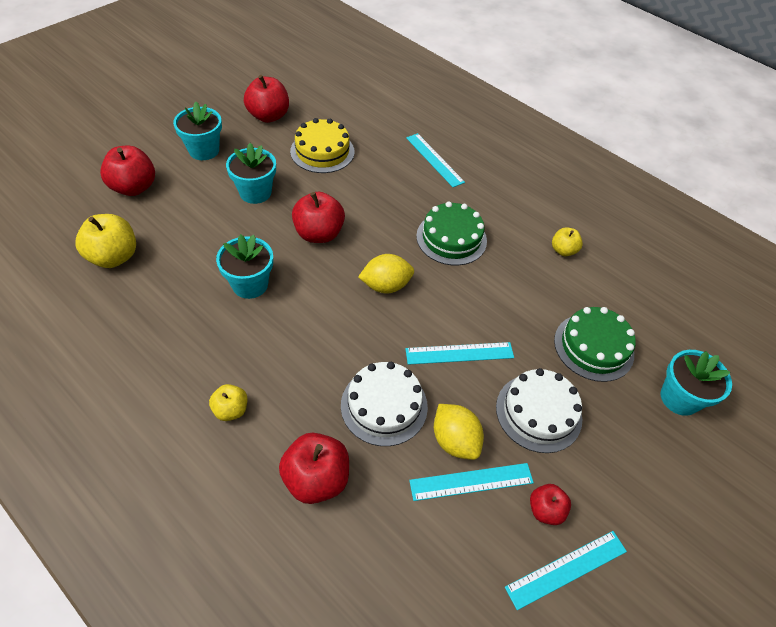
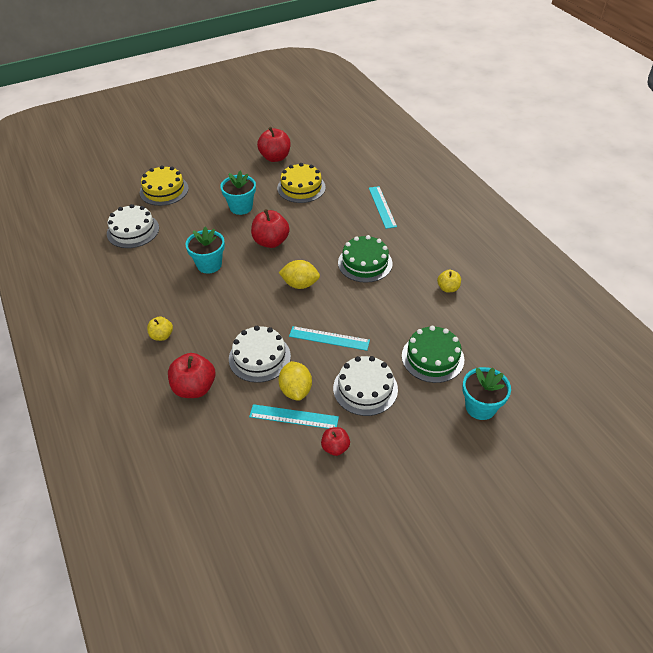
camera: 25 degrees right, 5 degrees down
yellow apple [75,214,136,268] -> white cake [107,204,159,248]
red apple [100,145,155,196] -> yellow cake [140,165,189,206]
turquoise flower pot [173,102,222,160] -> none
turquoise ruler [505,531,627,610] -> none

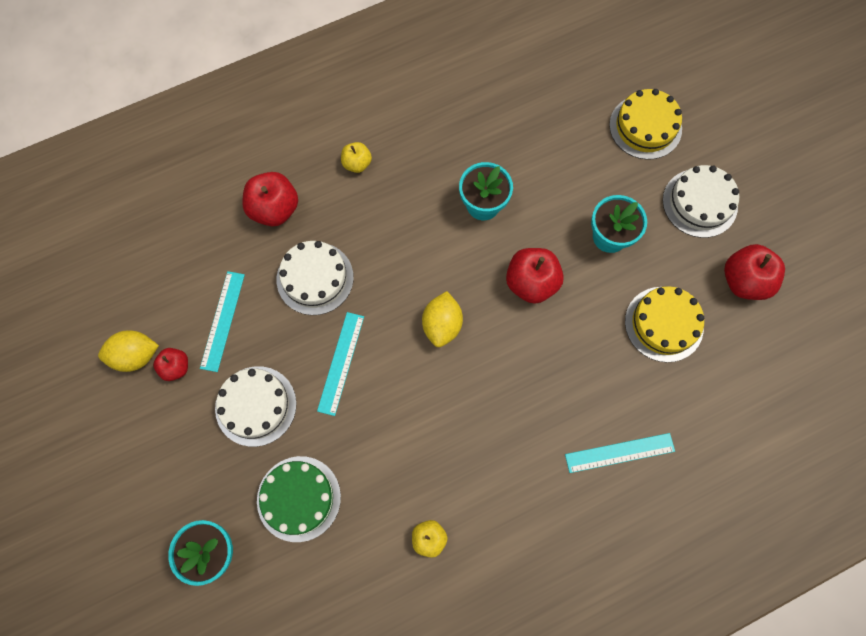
camera: 90 degrees right, 25 degrees up
white cake [107,204,159,248] -> white cake moved to [663,165,739,238]
yellow lemon [278,361,312,401] -> yellow lemon moved to [98,330,159,372]
green cake [338,235,393,283] -> none

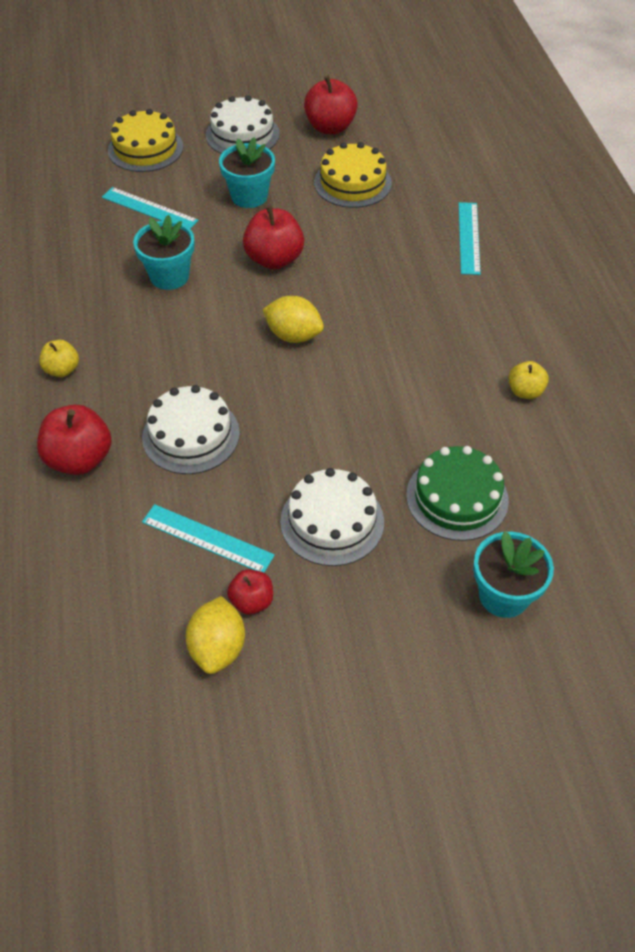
camera: 75 degrees left, 20 degrees down
turquoise ruler [317,312,364,416] -> turquoise ruler moved to [102,187,199,229]

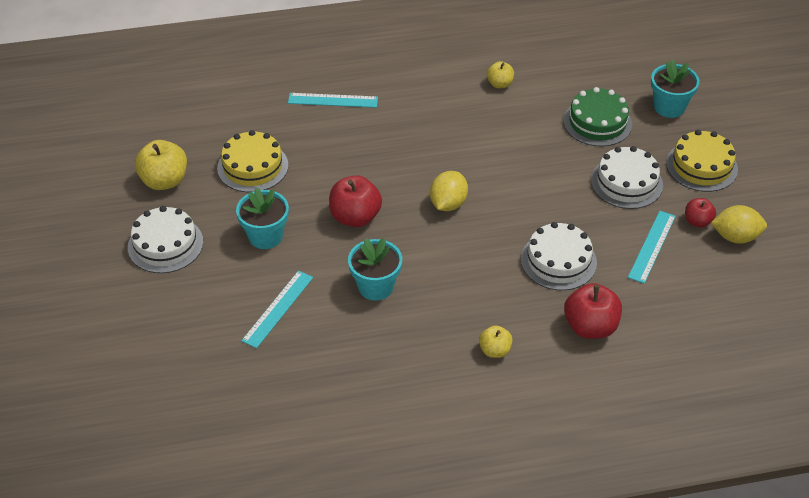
camera: 90 degrees left, 5 degrees down
yellow cake [108,109,183,172] -> yellow cake moved to [666,130,738,192]
red apple [304,76,358,134] -> yellow apple [135,140,187,190]

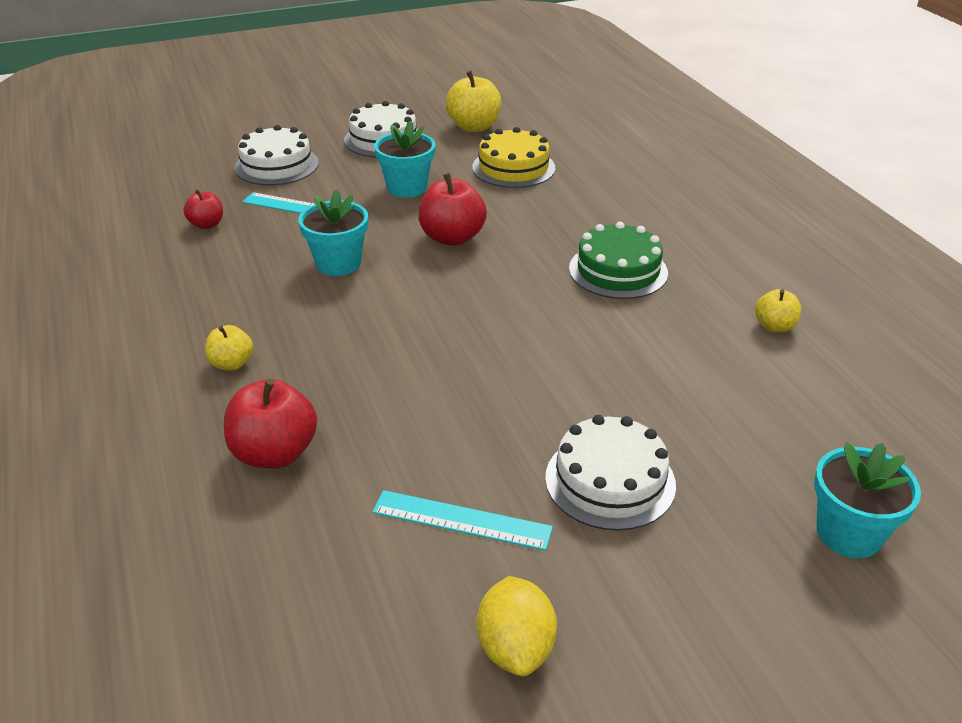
camera: 80 degrees right, 10 degrees down
turquoise ruler [288,93,378,108] -> none
yellow lemon [430,171,468,211] -> none
white cake [521,222,597,290] -> white cake moved to [234,125,319,185]
green cake [563,87,632,147] -> green cake moved to [569,222,668,299]
yellow cake [666,130,738,192] -> none
red apple [685,198,716,228] -> red apple moved to [184,189,223,229]

